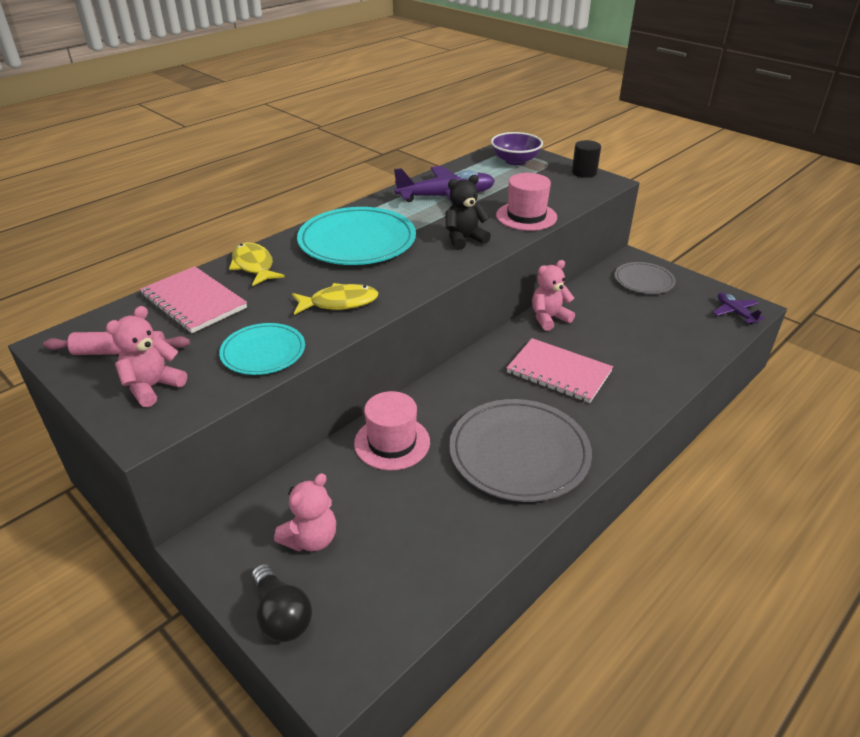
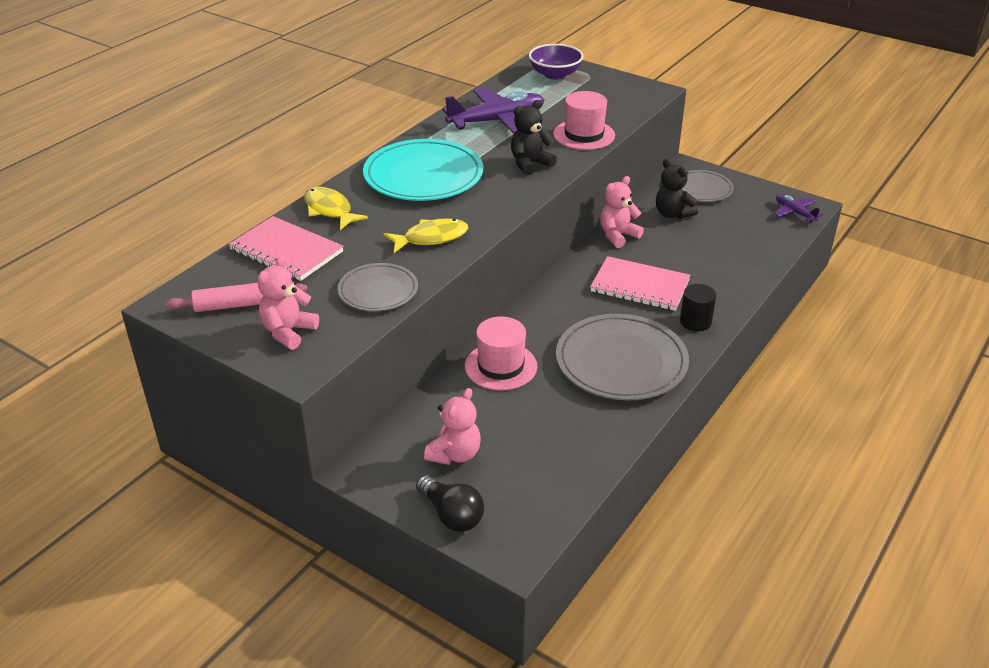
camera: 10 degrees left, 0 degrees up
turquoise plate [219,323,305,375] -> grey plate [337,263,418,311]
black cylinder [572,140,601,178] -> black cylinder moved to [680,284,716,331]
none -> black teddy bear [656,159,698,219]

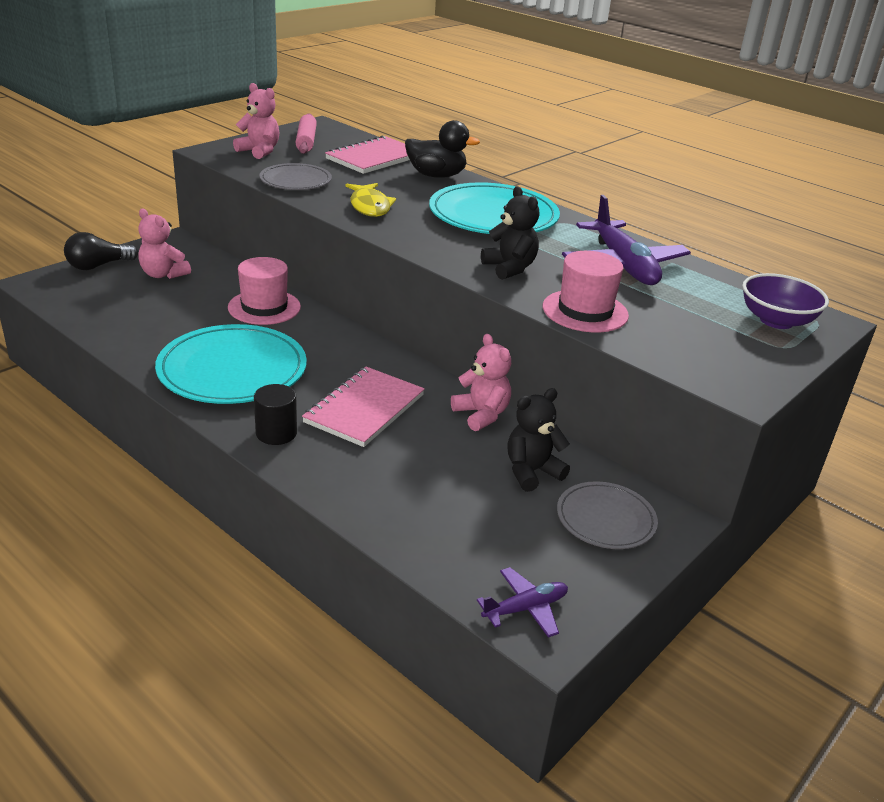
camera: 95 degrees right, 5 degrees down
yellow fish [304,187,368,230] -> black duck [405,120,480,178]
grey plate [556,314,689,400] -> turquoise plate [155,324,307,404]

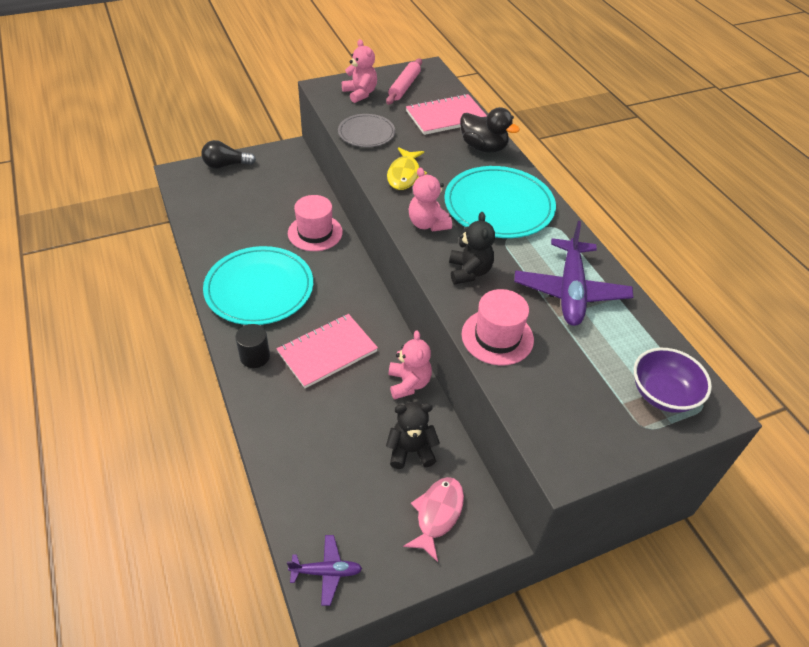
camera: 25 degrees right, 15 degrees up
pink teddy bear [138,209,191,279] -> pink teddy bear moved to [409,167,452,232]
grey plate [557,481,658,549] -> pink fish [403,477,464,562]

